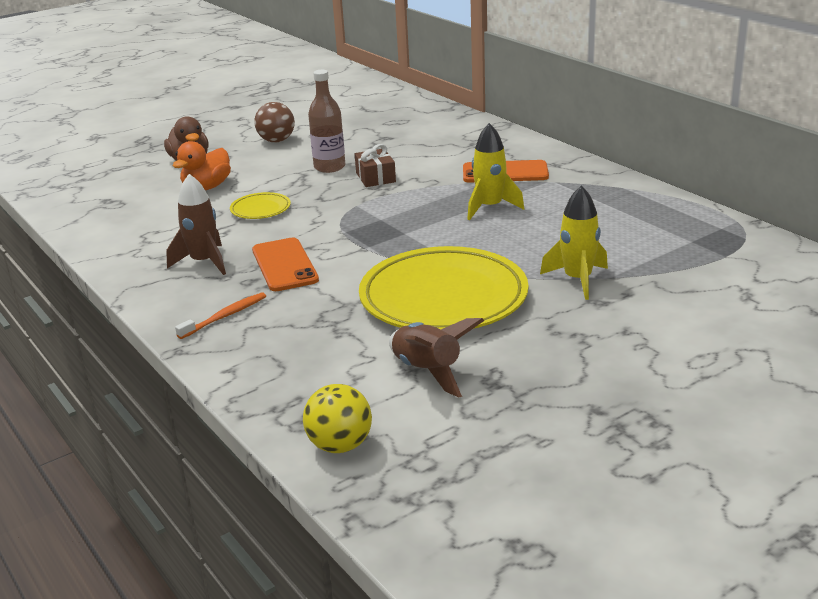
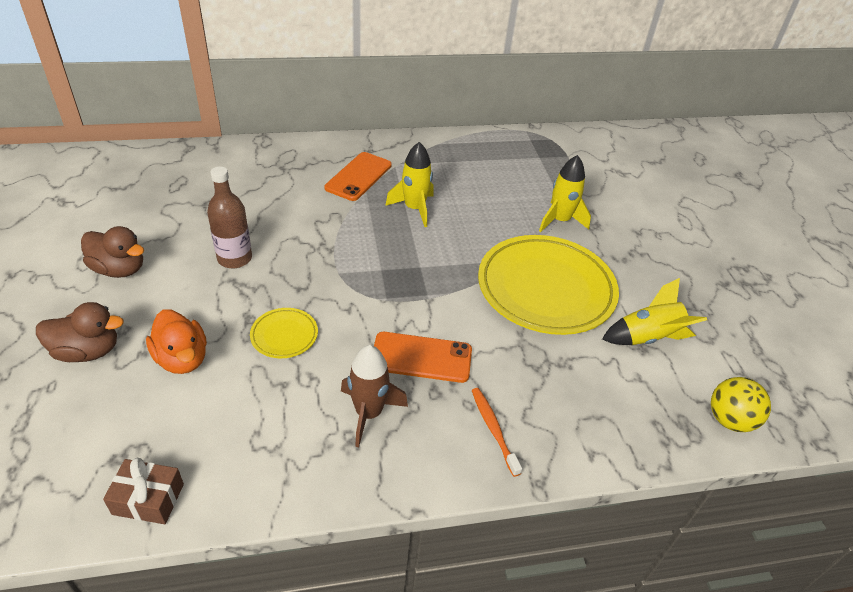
camera: 70 degrees left, 15 degrees up
brown ball [254,102,295,142] -> brown duck [81,226,144,278]
brown gift [355,144,396,187] -> brown gift moved to [103,458,184,524]
brown rocket [389,318,484,398] -> yellow rocket [602,278,707,345]

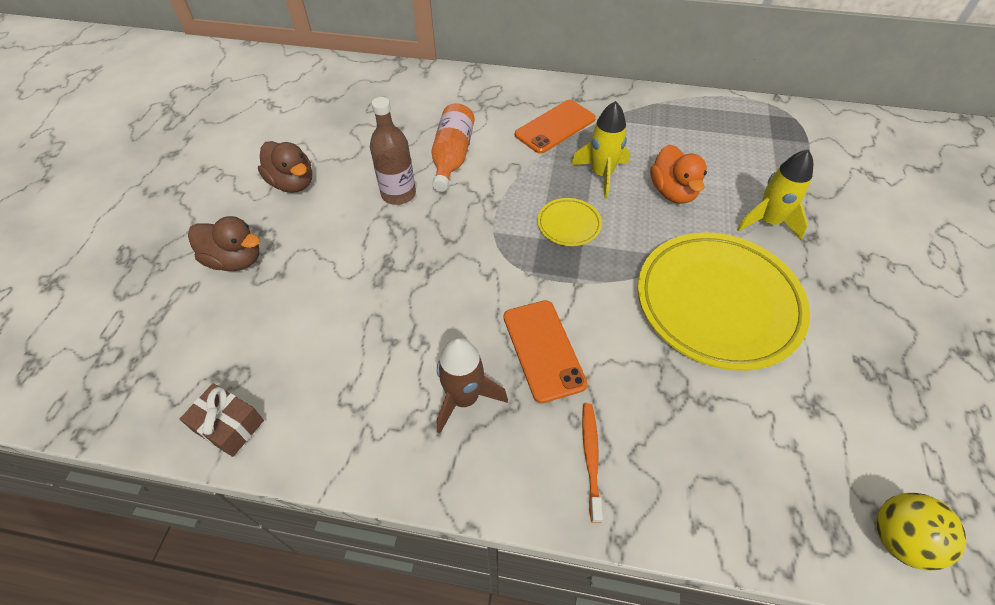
camera: 25 degrees right, 10 degrees up
orange duck [146,309,207,374] -> orange duck moved to [650,145,707,204]
yellow plate [250,308,318,358] -> yellow plate moved to [537,198,602,246]
orange phone [374,332,472,383] -> orange phone turned 45 degrees clockwise [504,300,588,403]
yellow rocket [602,278,707,345] -> none
none -> orange bottle [431,103,475,192]

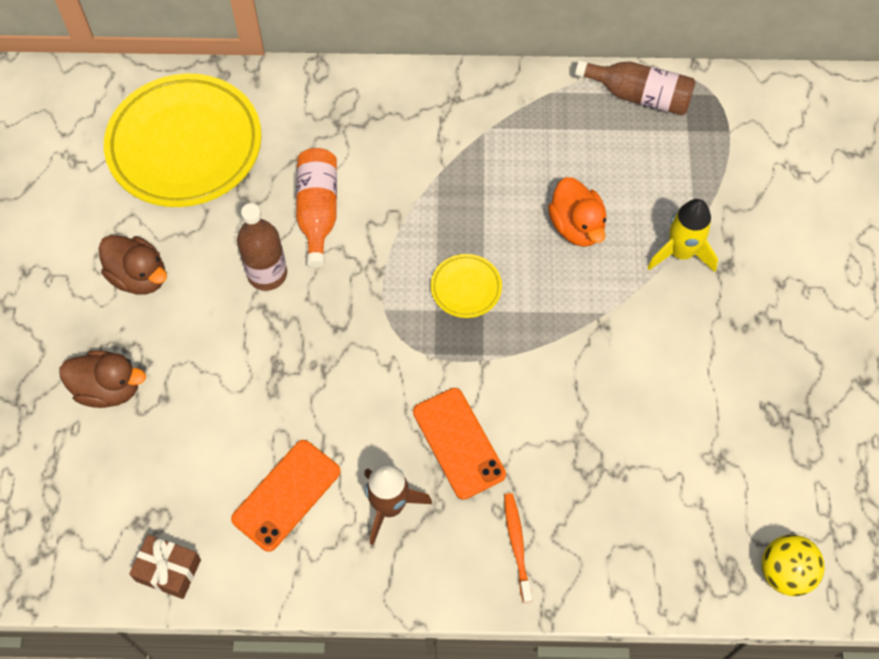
camera: 10 degrees left, 10 degrees up
orange phone [515,100,596,154] -> orange phone moved to [231,440,341,552]
yellow rocket [571,101,630,199] -> none
yellow plate [638,232,810,371] -> yellow plate moved to [104,74,262,207]
none -> brown bottle [575,60,696,115]

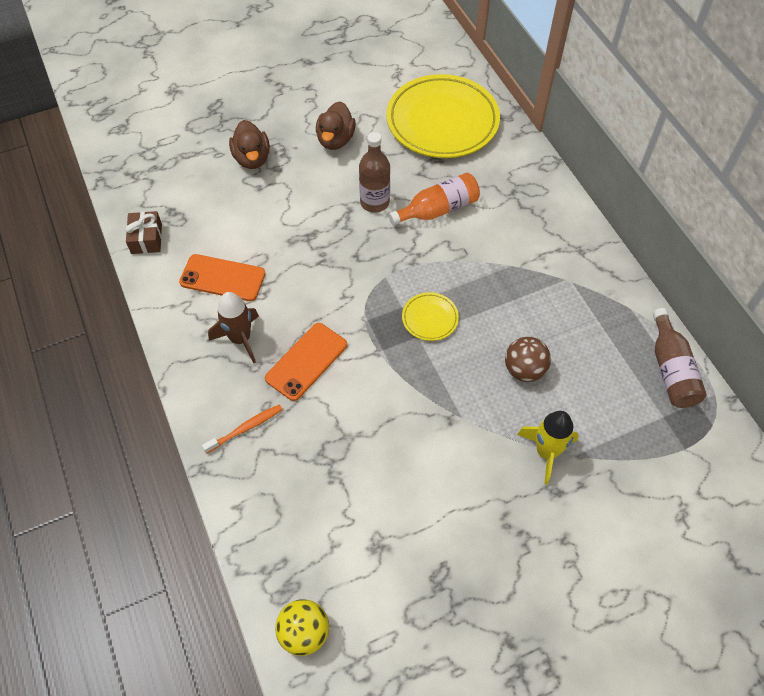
camera: 65 degrees right, 5 degrees down
orange duck [548,177,606,247] -> brown ball [505,337,551,382]

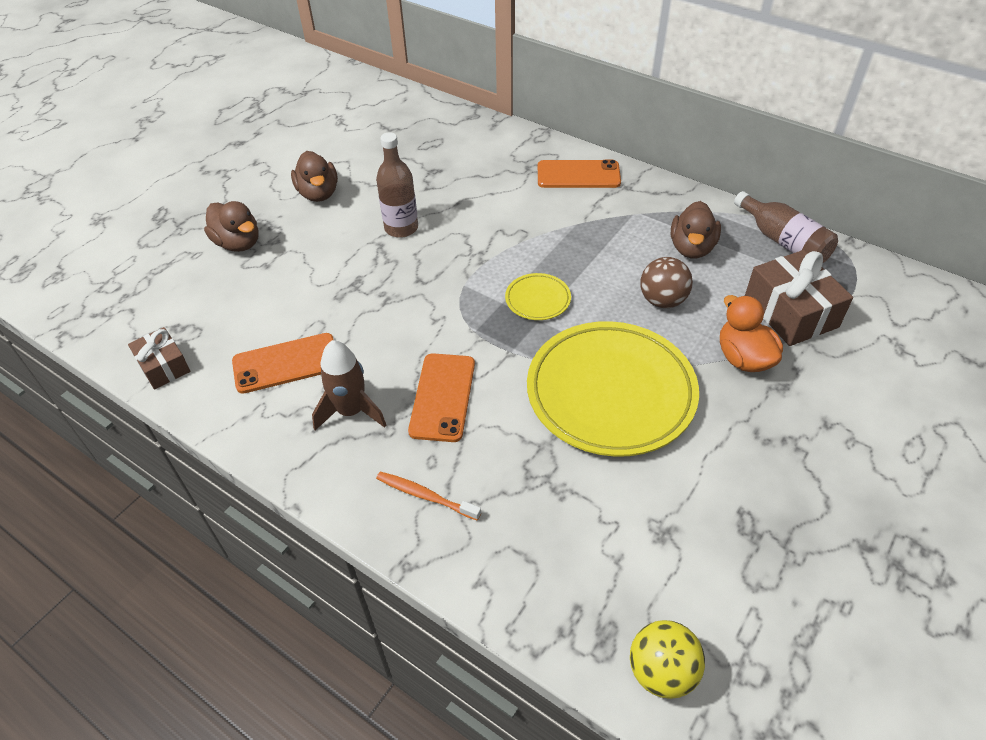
camera: 30 degrees left, 10 degrees down
orange toothbrush [202,404,283,454] -> orange toothbrush turned 90 degrees counterclockwise [376,471,481,521]
yellow plate [386,74,500,158] -> yellow plate moved to [527,321,699,457]
orange bottle [389,173,480,226] -> none
yellow rocket [517,411,579,485] -> orange duck [720,295,783,372]
none -> orange phone [538,160,621,188]
none -> brown duck [671,201,721,258]
none -> brown gift [745,250,853,346]

